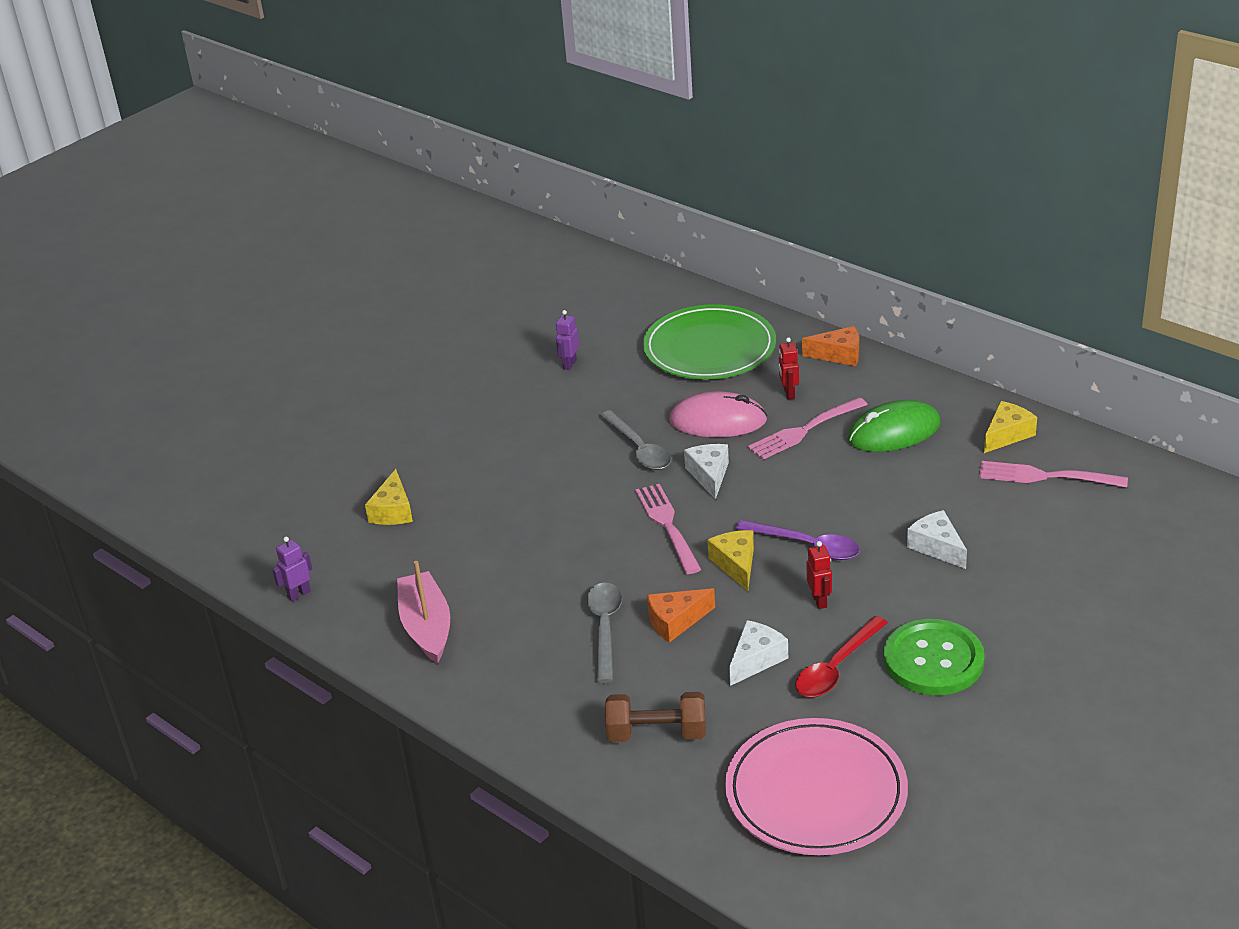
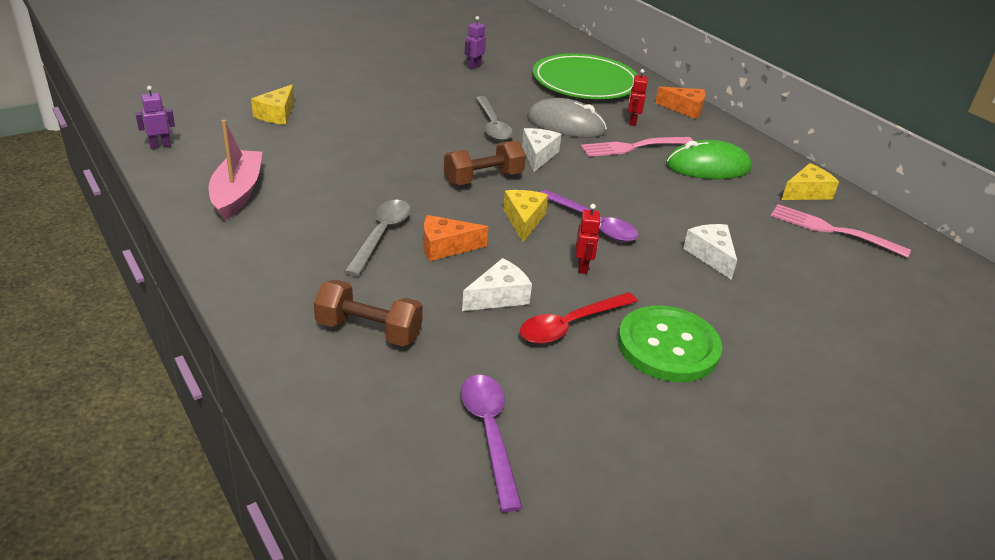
camera: 10 degrees right, 0 degrees up
pink fork [635,484,701,574] -> brown dumbbell [444,140,526,185]
pink mouse [669,391,767,437] -> grey mouse [527,98,607,138]
pink plate [725,718,908,855] -> purple spoon [461,375,522,512]

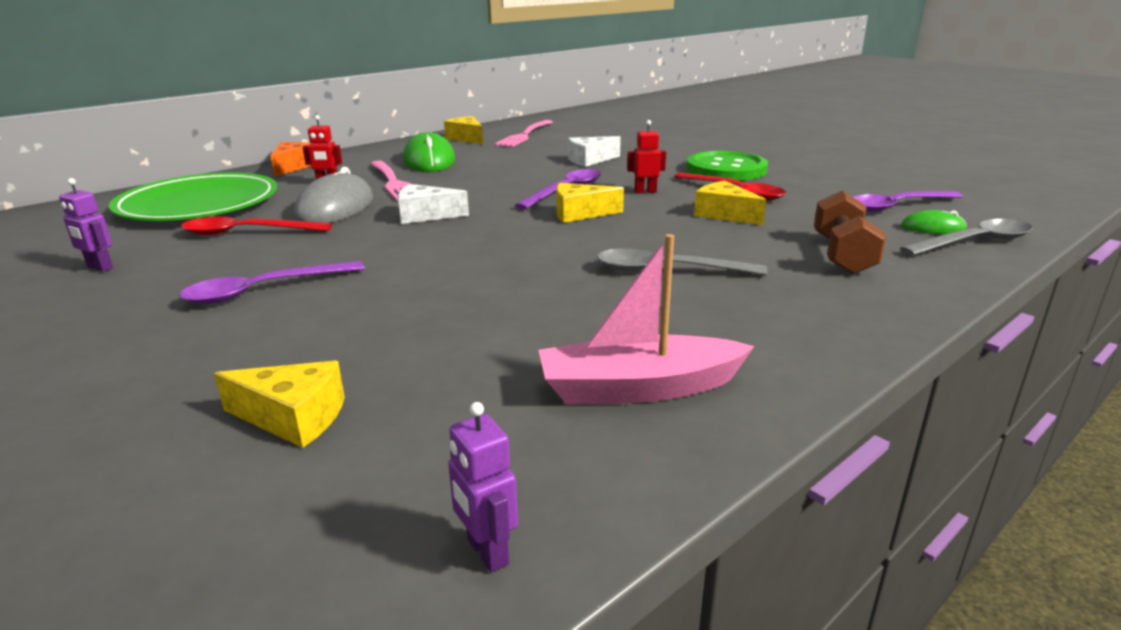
camera: 95 degrees left, 10 degrees down
orange cheese [423,215,488,261] -> none
brown dumbbell [444,140,526,185] -> none
white cheese [462,258,532,311] -> yellow cheese [694,181,766,225]
grey spoon [476,96,513,141] -> grey spoon moved to [900,219,1033,256]
none -> purple spoon [179,261,365,304]
none -> red spoon [181,217,332,235]
none -> green mouse [902,210,967,234]

